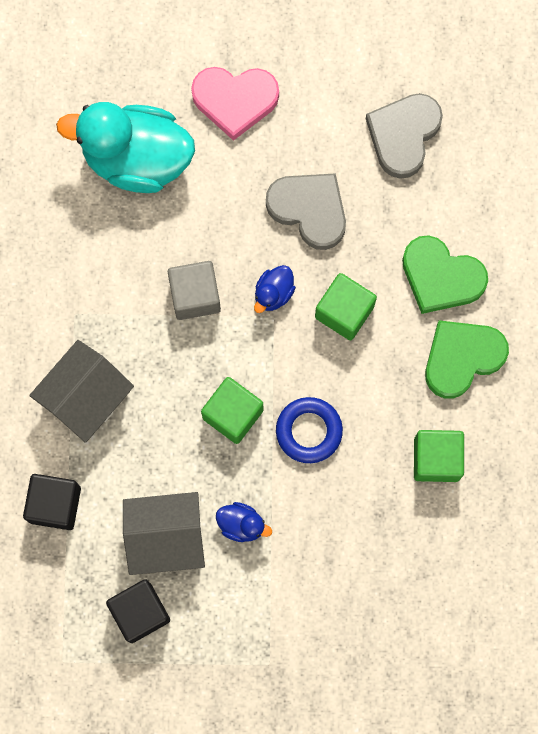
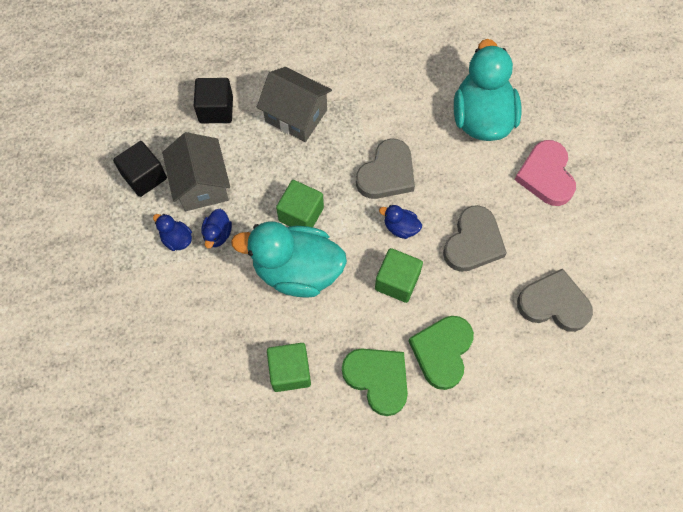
camera: 80 degrees right, 10 degrees down
grey cube [168,261,221,320] -> grey heart [356,138,415,199]
blue ring [276,397,343,463] -> turquoise duck [231,222,347,298]
none -> blue duck [153,214,192,251]

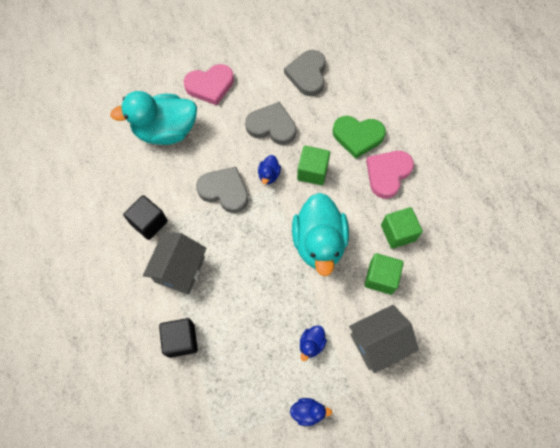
camera: 100 degrees left, 0 degrees up
black cube [113,141,167,197] -> black cube moved to [123,195,168,240]
grey house [162,132,230,211] -> grey house moved to [349,305,419,373]
blue duck [202,209,232,248] -> blue duck moved to [290,398,332,426]
green cube [276,180,324,227] -> green cube moved to [364,253,404,295]
green heart [342,349,408,416] -> pink heart [366,151,414,199]

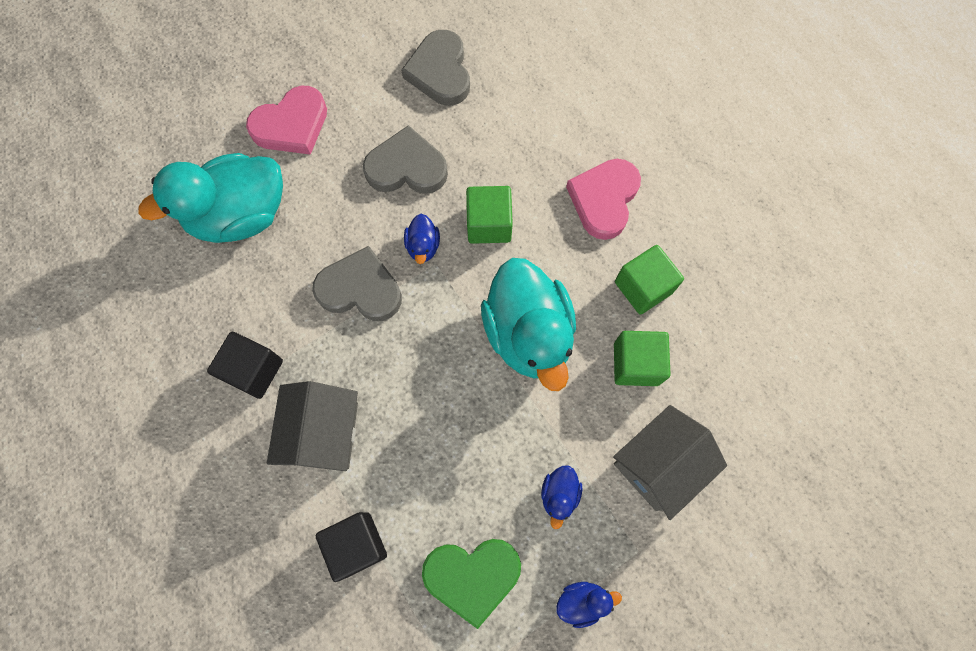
camera: 15 degrees left, 5 degrees up
green heart [333,116,386,159] -> green heart moved to [422,539,521,629]

